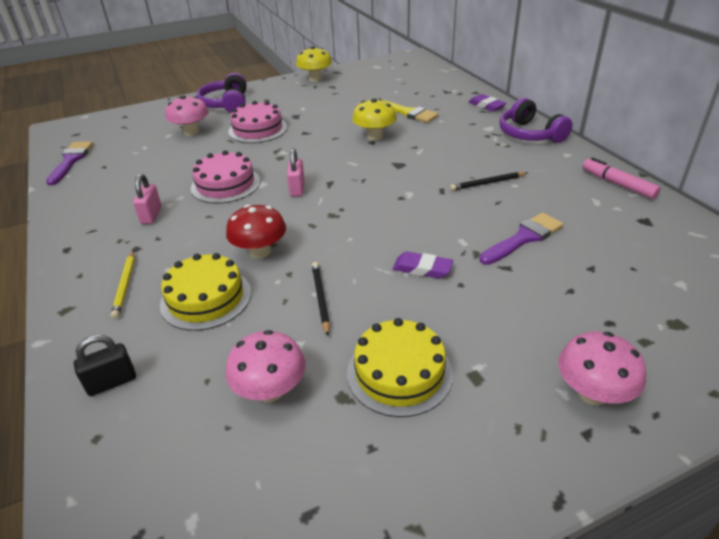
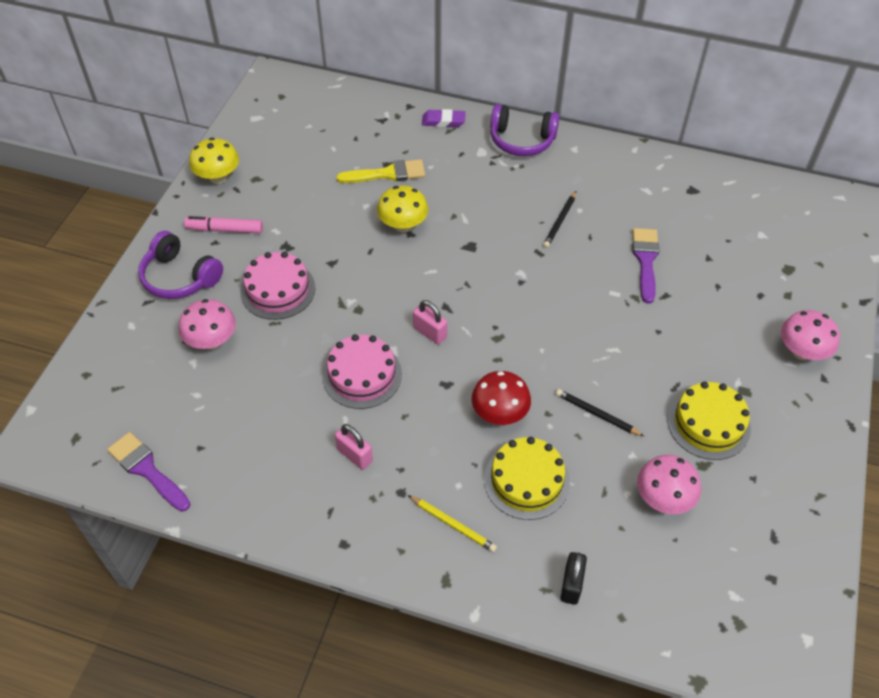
camera: 50 degrees left, 15 degrees up
purple eraser [392,251,453,279] -> none
pink marker [583,157,661,199] -> pink marker moved to [184,216,263,234]

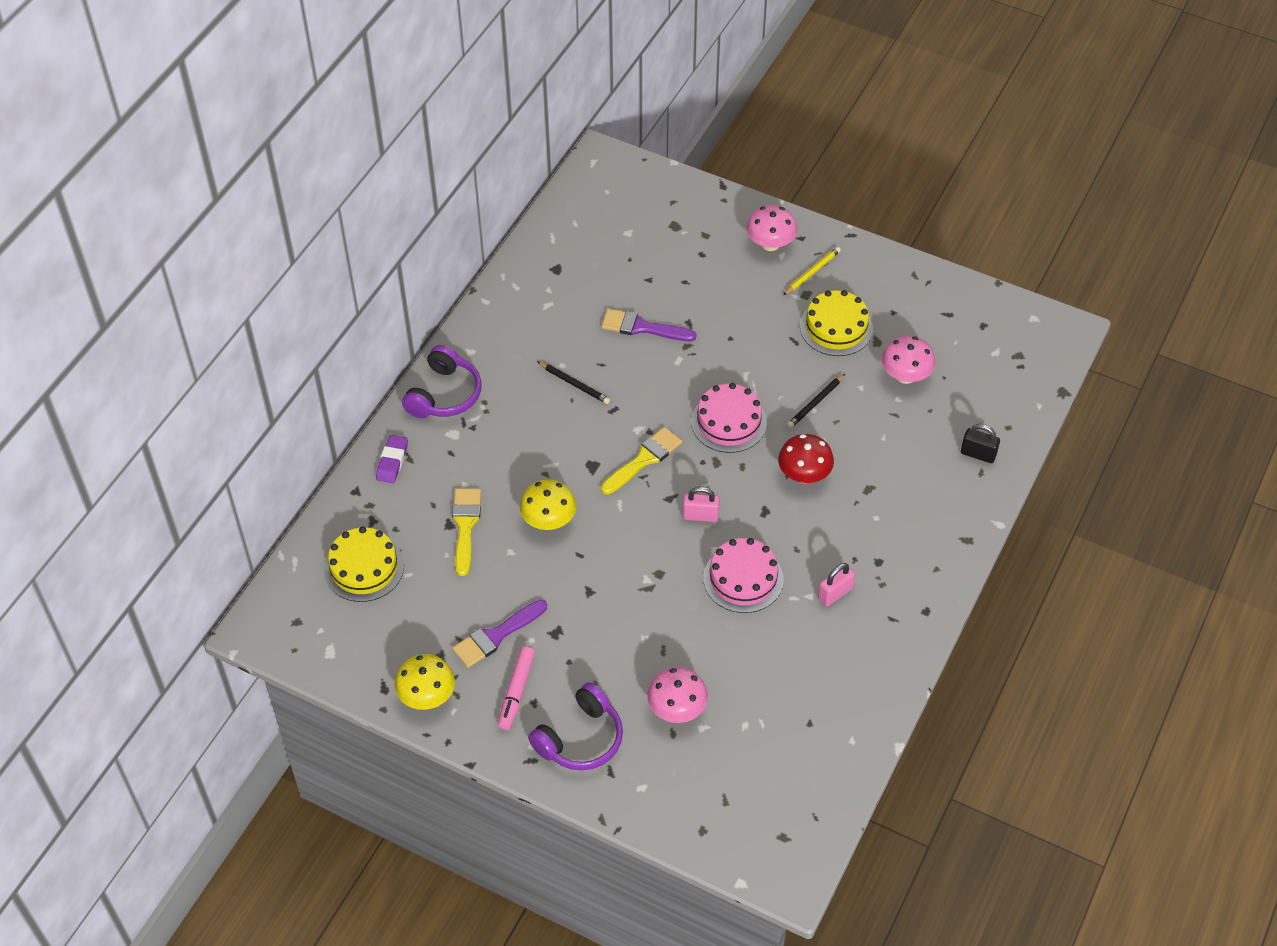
camera: 80 degrees left, 0 degrees up
purple brush [107,432,191,512] -> purple brush moved to [452,600,547,668]
pink cake [240,252,315,320] -> pink cake moved to [691,383,767,453]
yellow pencil [408,495,497,552] -> yellow pencil moved to [783,247,841,295]
pink padlock [413,300,447,344] -> pink padlock turned 45 degrees clockwise [683,487,720,522]
yellow cake [484,437,570,520] -> yellow cake moved to [324,526,404,602]
none -> yellow brush [601,427,682,495]

